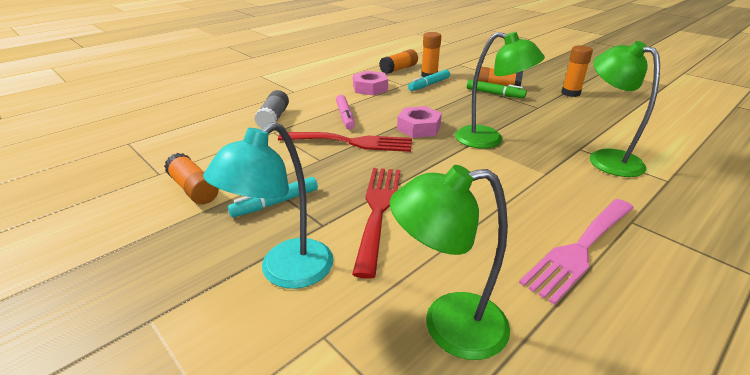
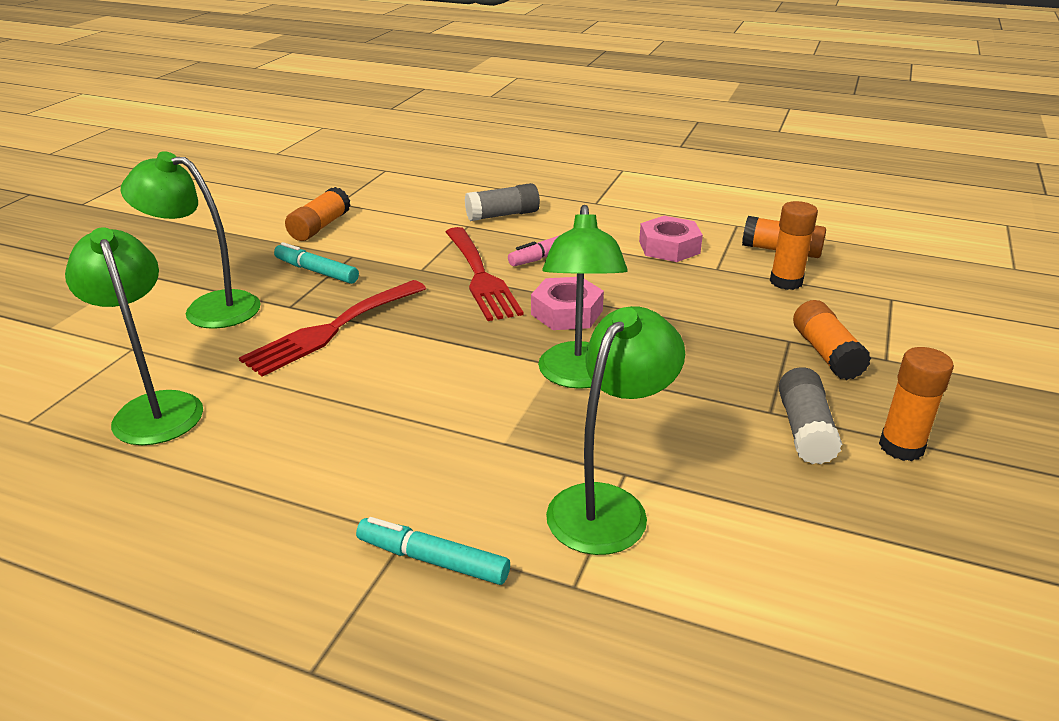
camera: 65 degrees right, 0 degrees up
turquoise lamp [203,122,333,289] -> green lamp [121,151,261,329]
red fork [352,168,400,279] -> red fork turned 150 degrees clockwise [239,280,426,377]
turquoise marker [408,69,450,91] -> turquoise marker moved to [356,517,510,585]
green marker [467,80,527,98] -> none
pink fork [519,199,634,305] -> none
none -> grey glue stick [779,367,842,464]

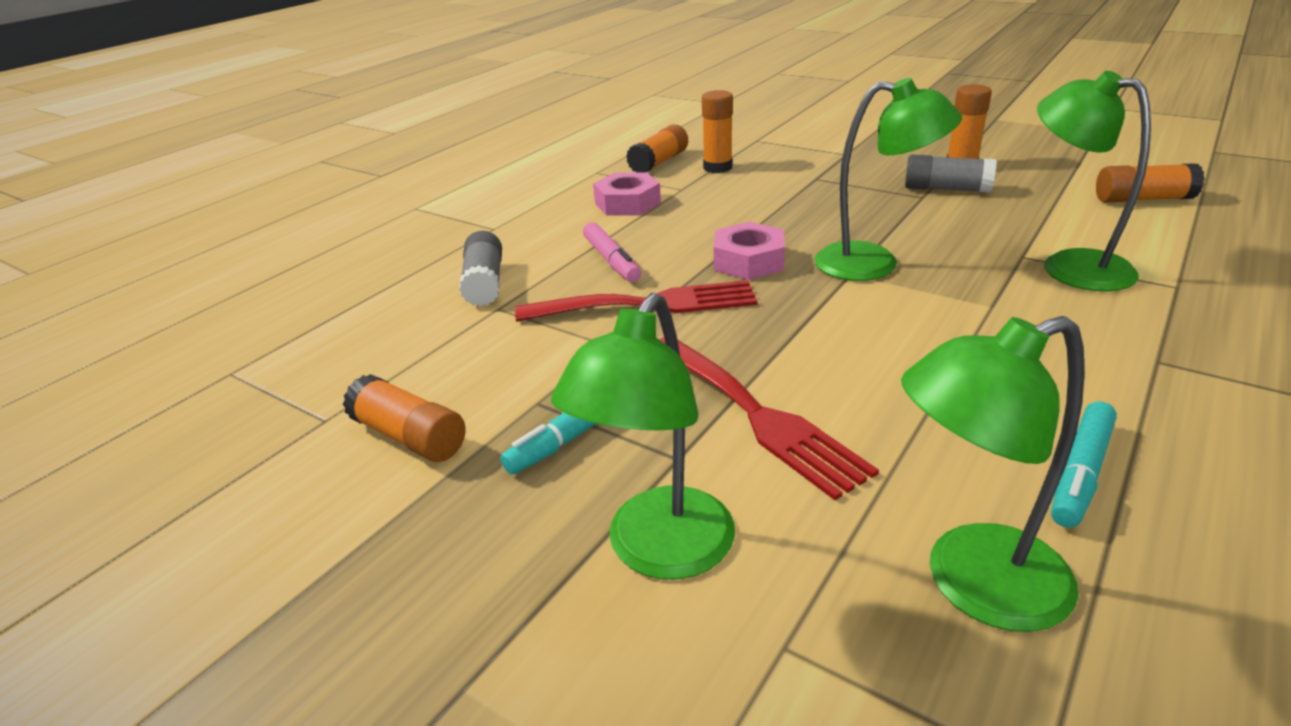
camera: 75 degrees left, 0 degrees up
turquoise marker [356,517,510,585] -> turquoise marker moved to [1051,401,1117,528]
orange glue stick [793,300,871,380] -> orange glue stick moved to [1096,163,1205,203]

